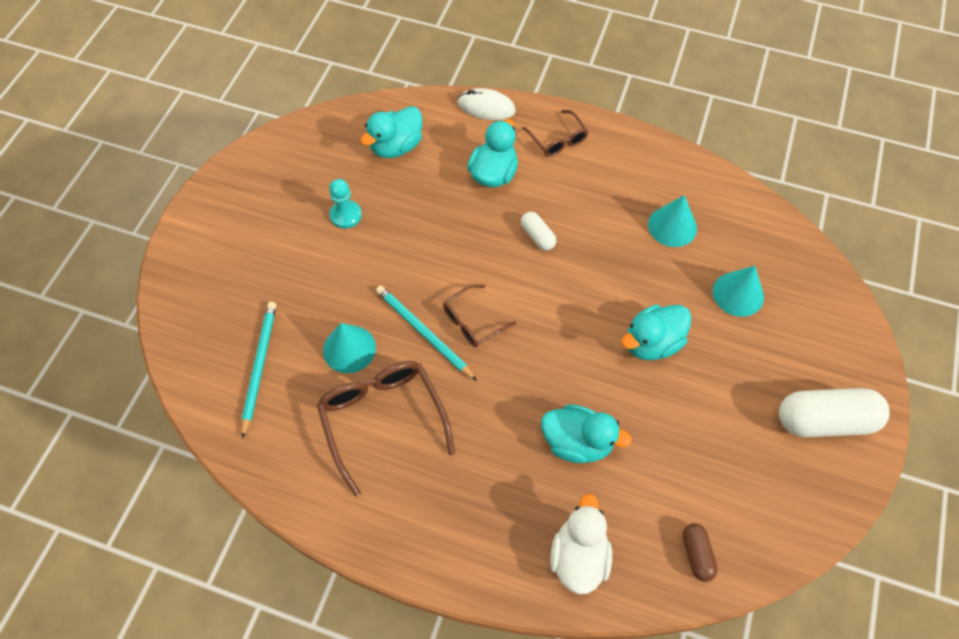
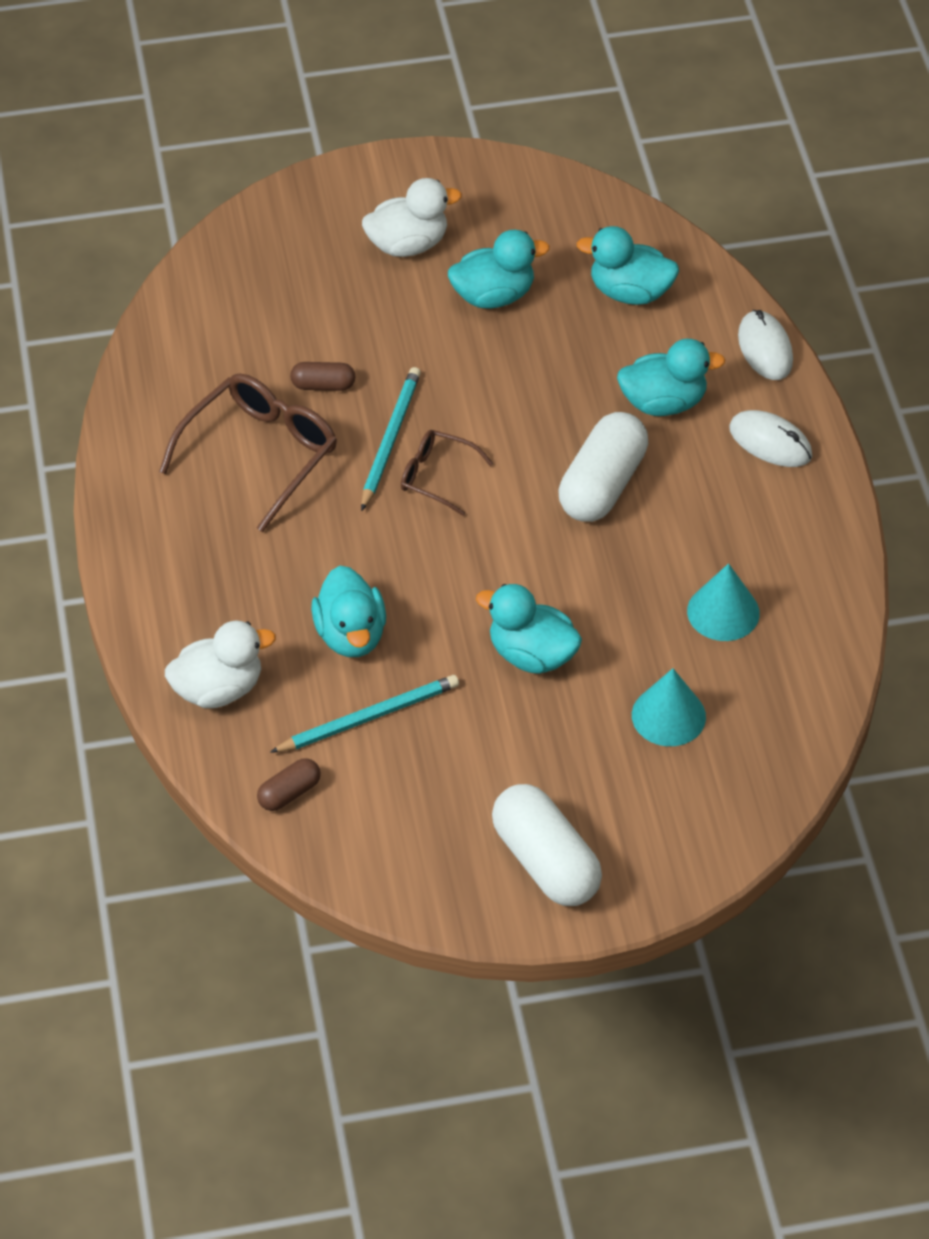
camera: 60 degrees right, 10 degrees down
turquoise pencil [241,302,276,439] -> turquoise pencil moved to [270,675,459,753]
turquoise cone [323,323,376,373] -> brown capsule [290,362,355,391]
turquoise pawn [329,179,362,229] -> turquoise duck [448,230,550,309]
white capsule [521,212,556,251] -> white capsule [558,412,648,522], size x2.00
brown glasses [522,110,589,157] -> white mouse [729,410,812,467]
none -> white duck [362,178,462,257]

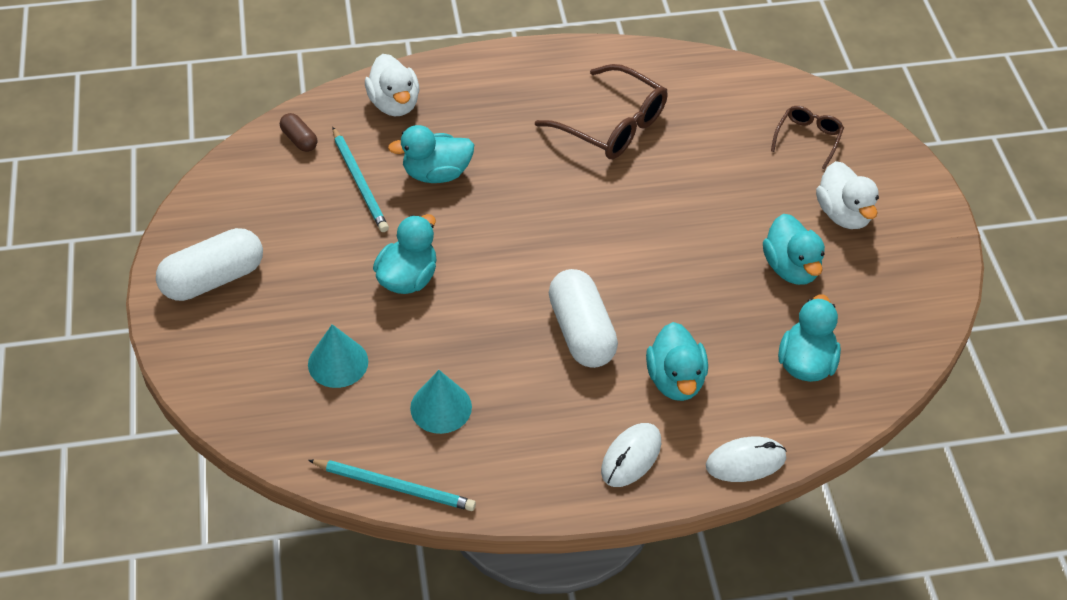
camera: 90 degrees right, 0 degrees up
brown capsule [290,362,355,391] -> none
turquoise pencil [361,367,421,511] -> turquoise pencil moved to [308,459,476,511]
brown glasses [401,430,494,516] -> brown glasses moved to [771,106,844,169]
white capsule [558,412,648,522] -> white capsule turned 45 degrees clockwise [549,269,618,368]

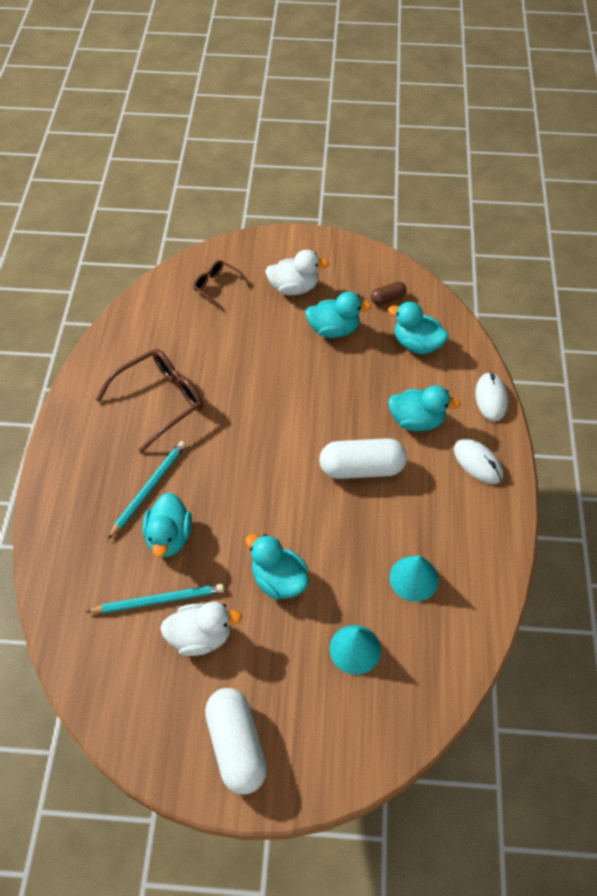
camera: 75 degrees left, 5 degrees up
brown capsule [280,113,317,152] -> brown capsule moved to [371,282,407,305]
turquoise pencil [308,459,476,511] -> turquoise pencil moved to [108,441,186,539]
white duck [365,54,419,116] -> white duck moved to [160,602,242,656]

